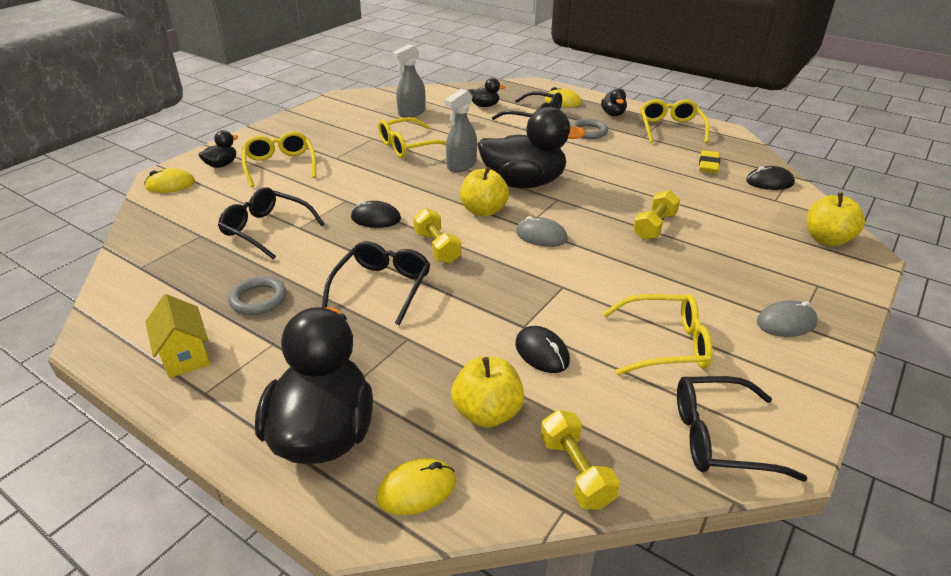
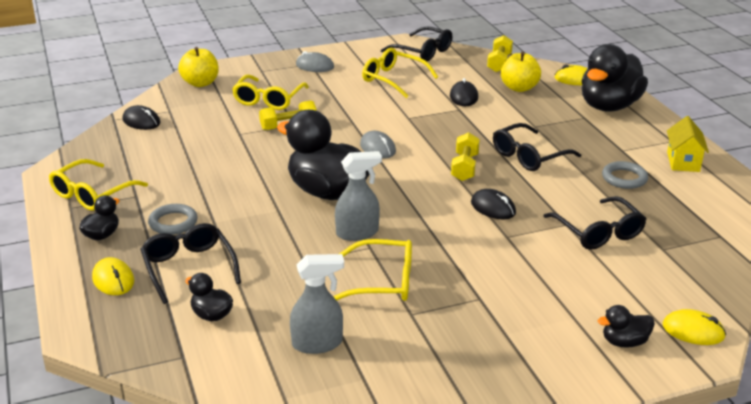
camera: 145 degrees left, 5 degrees down
yellow glasses [242,131,316,187] -> yellow glasses moved to [232,75,309,110]
yellow apple [460,167,509,217] -> none
yellow eraser [699,150,720,174] -> none

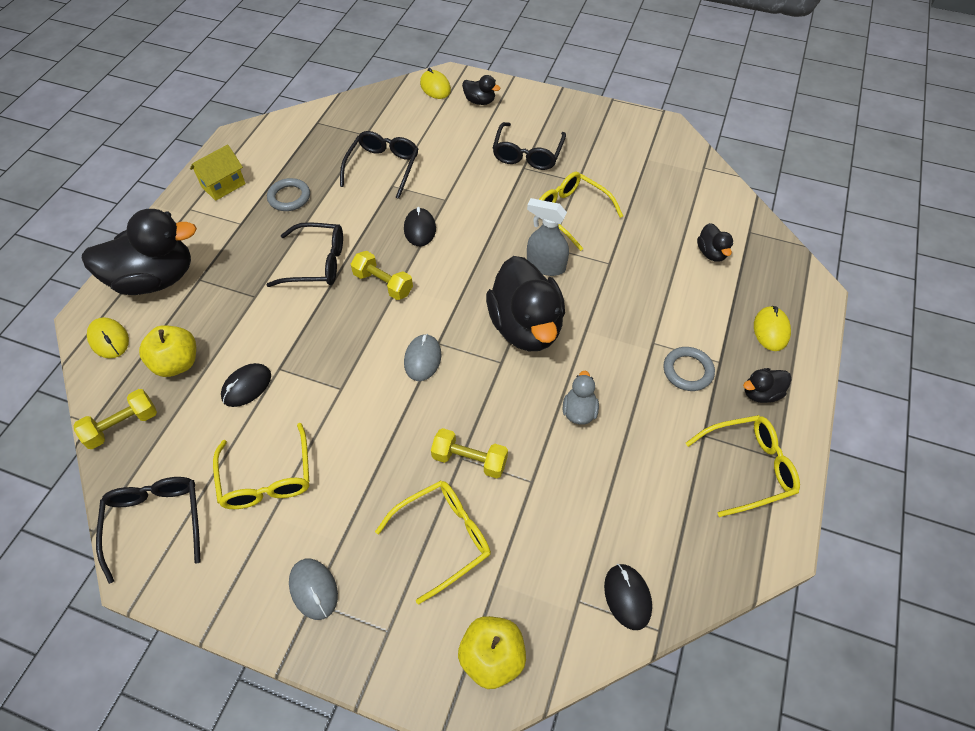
camera: 140 degrees left, 25 degrees up
black glasses [140,223,241,304] -> black glasses moved to [493,122,566,170]
grey spray bottle [290,254,344,354] -> none
yellow dumbbell [451,133,480,181] -> yellow dumbbell turned 75 degrees clockwise [351,251,413,300]
none -> grey duck [563,371,599,425]

